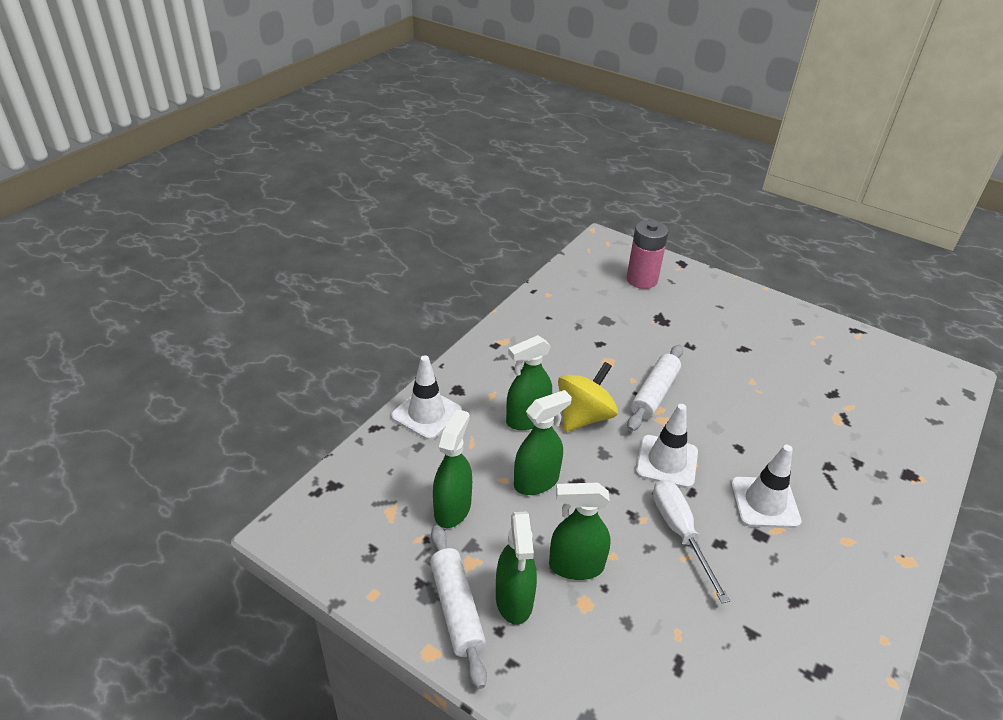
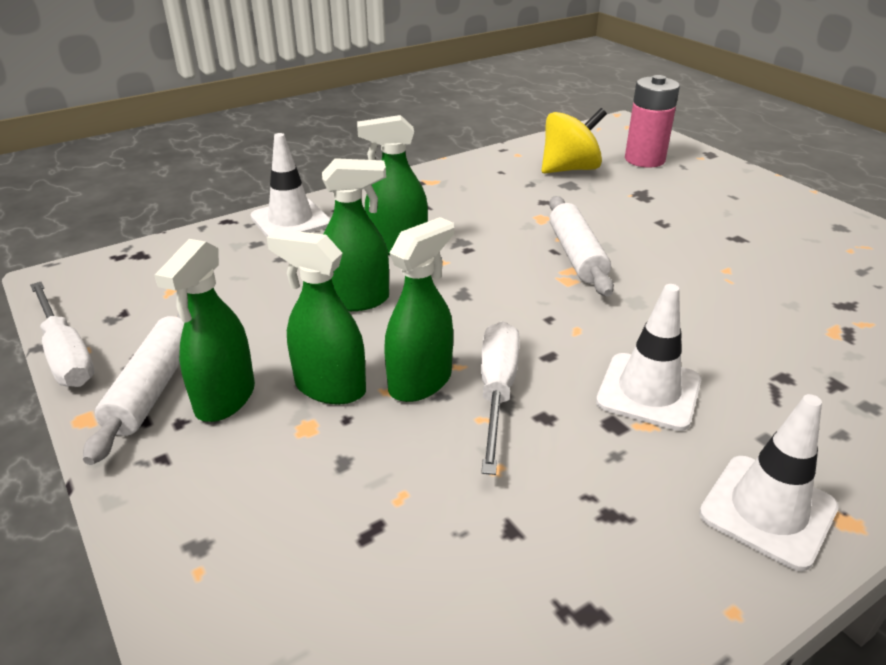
camera: 25 degrees right, 5 degrees down
green spray bottle [433,409,472,528] -> green spray bottle moved to [384,217,454,402]
yellow spinning top [558,362,618,432] -> yellow spinning top moved to [542,108,607,173]
white rolling pin [627,345,683,431] -> white rolling pin turned 60 degrees counterclockwise [549,196,614,297]
white traffic cone [636,404,698,488] -> white traffic cone moved to [699,394,839,571]
none -> white screwdriver [30,282,95,387]

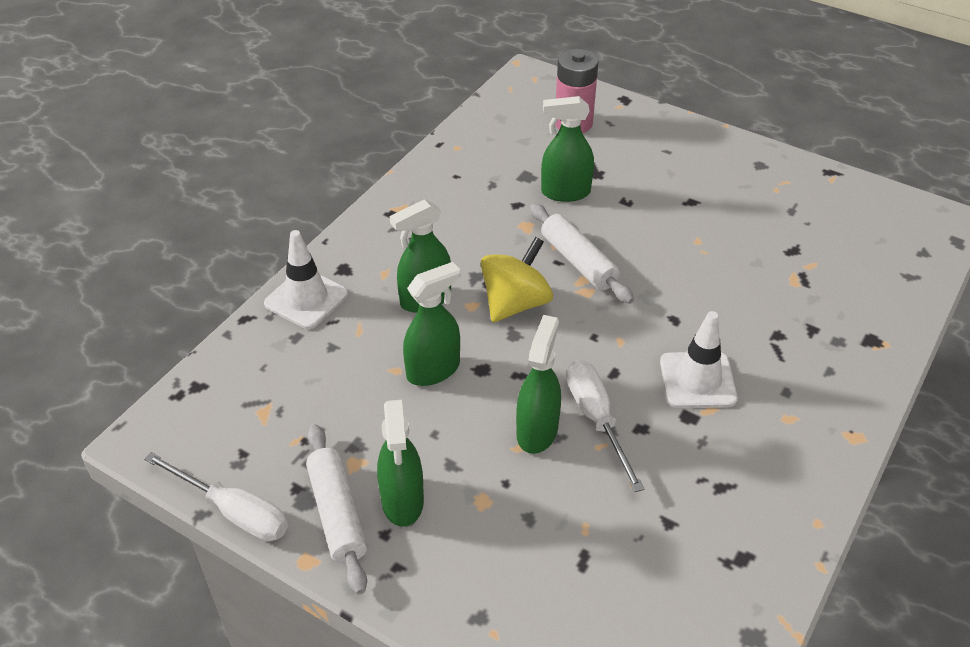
camera: 25 degrees left, 10 degrees up
green spray bottle [267,229,366,404] -> green spray bottle moved to [541,96,594,202]
yellow spinning top [542,108,607,173] -> yellow spinning top moved to [481,237,553,322]
white traffic cone [699,394,839,571] -> none

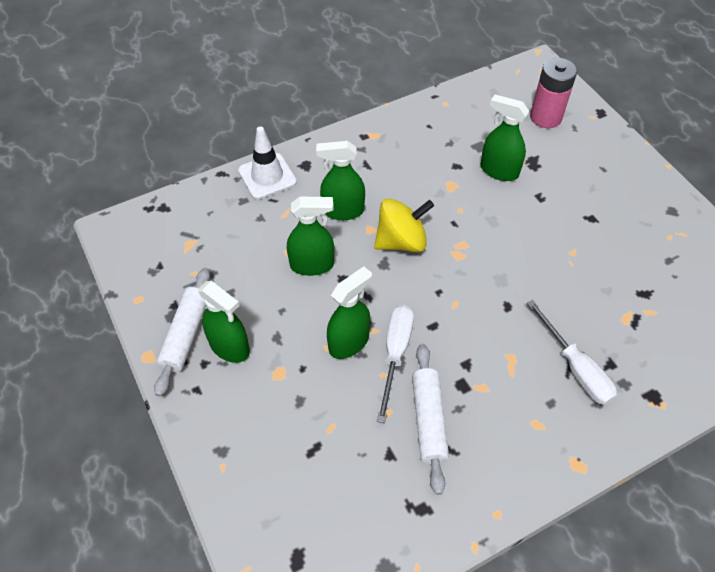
camera: 30 degrees right, 10 degrees up
white screwdriver [144,452,288,541] -> white screwdriver moved to [527,300,617,405]
green spray bottle [377,399,424,527] -> green spray bottle turned 75 degrees counterclockwise [198,281,250,363]
white rolling pin [530,203,634,304] -> white rolling pin moved to [412,344,449,495]
white traffic cone [660,311,738,408] -> none

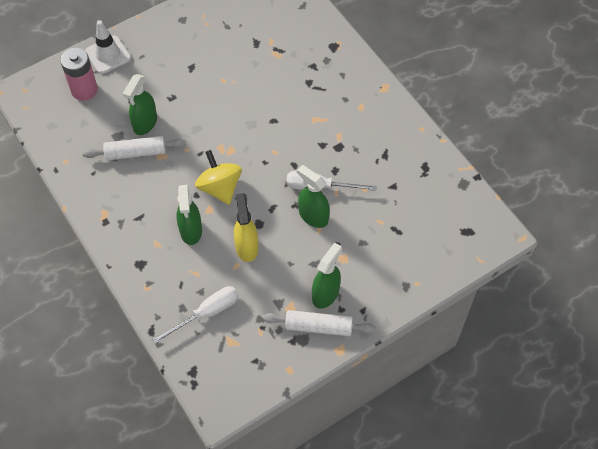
camera: 95 degrees left, 5 degrees up
white traffic cone [238,126,297,199] -> white traffic cone moved to [85,20,131,74]
green spray bottle [287,196,334,276] -> yellow spray bottle [234,193,258,262]
white rolling pin [412,344,449,495] -> white rolling pin moved to [82,136,186,160]
white screwdriver [527,300,617,405] -> white screwdriver moved to [152,286,239,344]

